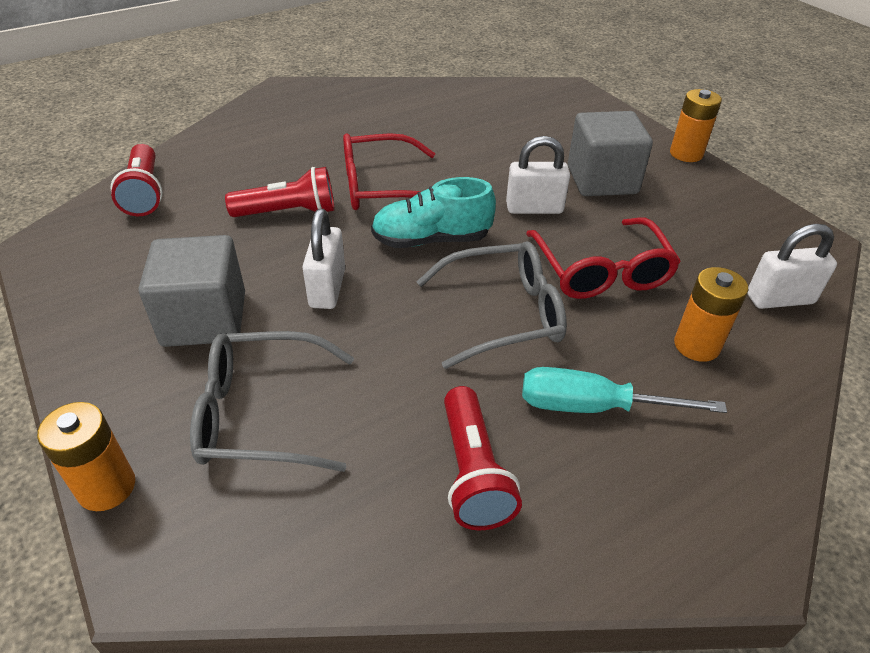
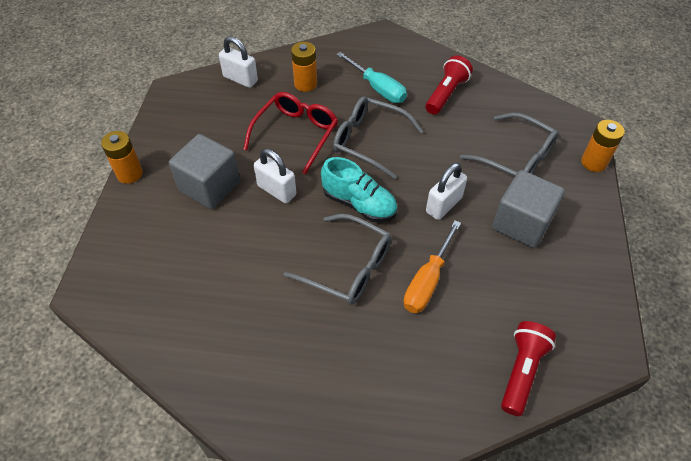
camera: 140 degrees left, 10 degrees up
red flashlight [225,167,334,217] -> orange screwdriver [404,220,461,313]
red glasses [343,133,435,210] -> grey glasses [284,214,391,305]

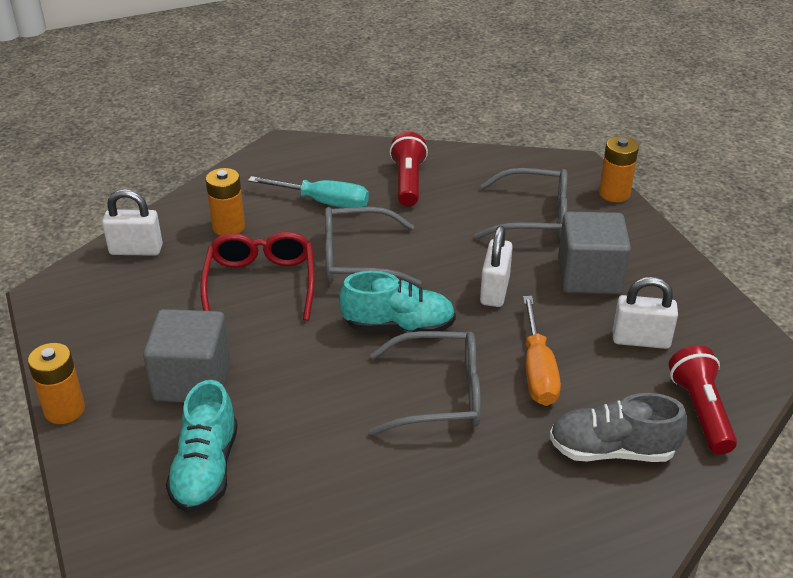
camera: 30 degrees left, 15 degrees down
white padlock [254,149,296,203] -> white padlock moved to [613,277,678,349]
none -> turquoise shoe [166,380,238,513]
none -> grey shoe [549,393,687,462]

